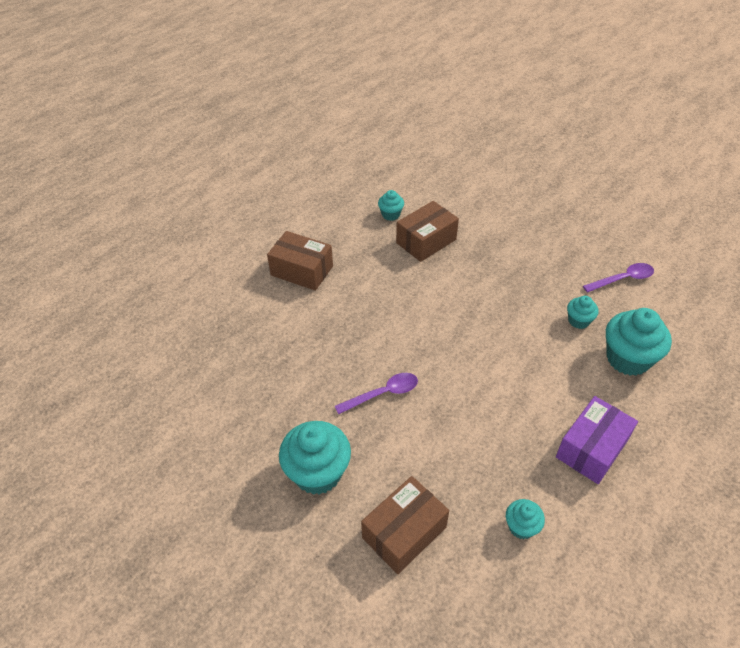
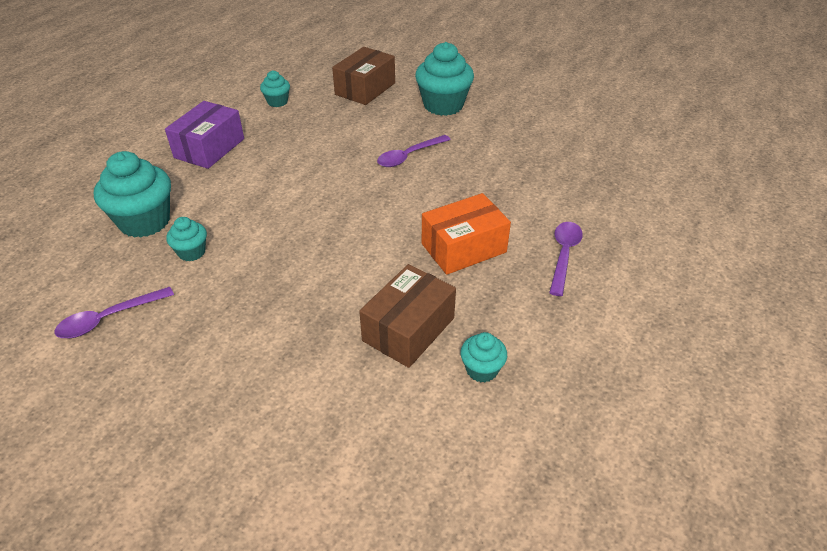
camera: 165 degrees right, 5 degrees down
brown box [267,231,333,291] -> purple spoon [549,222,583,296]
none -> orange box [422,193,511,275]

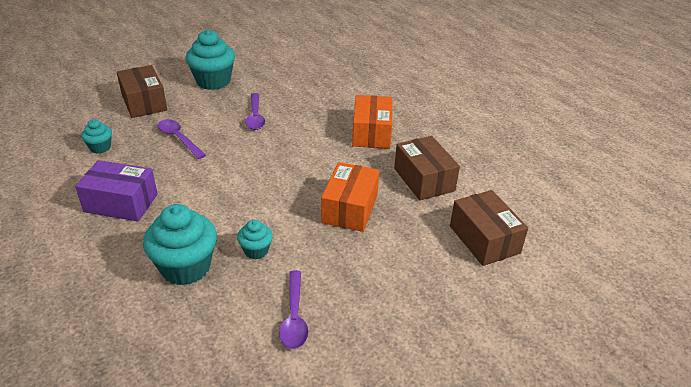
camera: 60 degrees left, 5 degrees down
purple box [165,101,244,169] -> purple box turned 45 degrees counterclockwise [75,160,158,221]
turquoise cupcake [461,332,507,382] -> none
purple spoon [549,222,583,296] -> purple spoon moved to [158,119,206,159]
none -> orange box [321,162,379,232]
none -> brown box [450,190,528,266]

